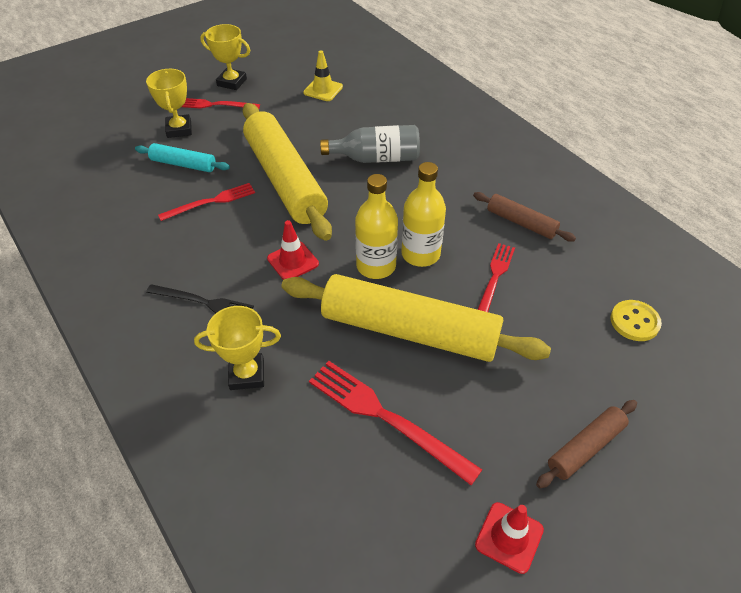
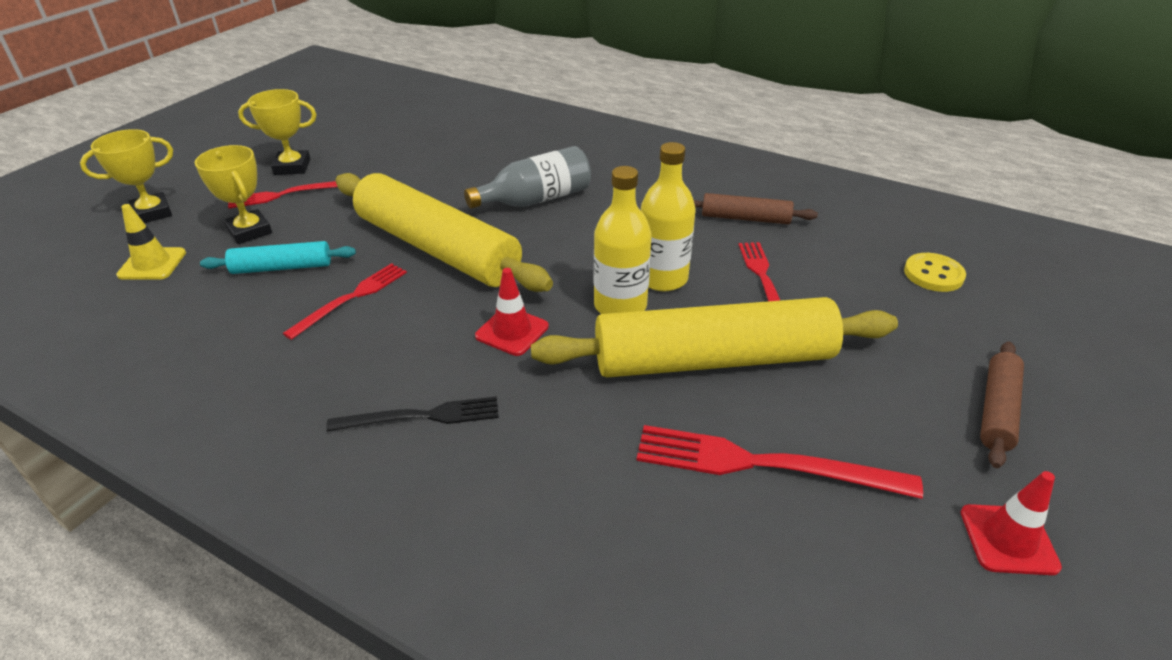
camera: 25 degrees left, 10 degrees down
yellow trophy [194,306,281,390] -> yellow trophy moved to [80,129,173,223]
yellow traffic cone [303,50,343,101] -> yellow traffic cone moved to [116,204,186,280]

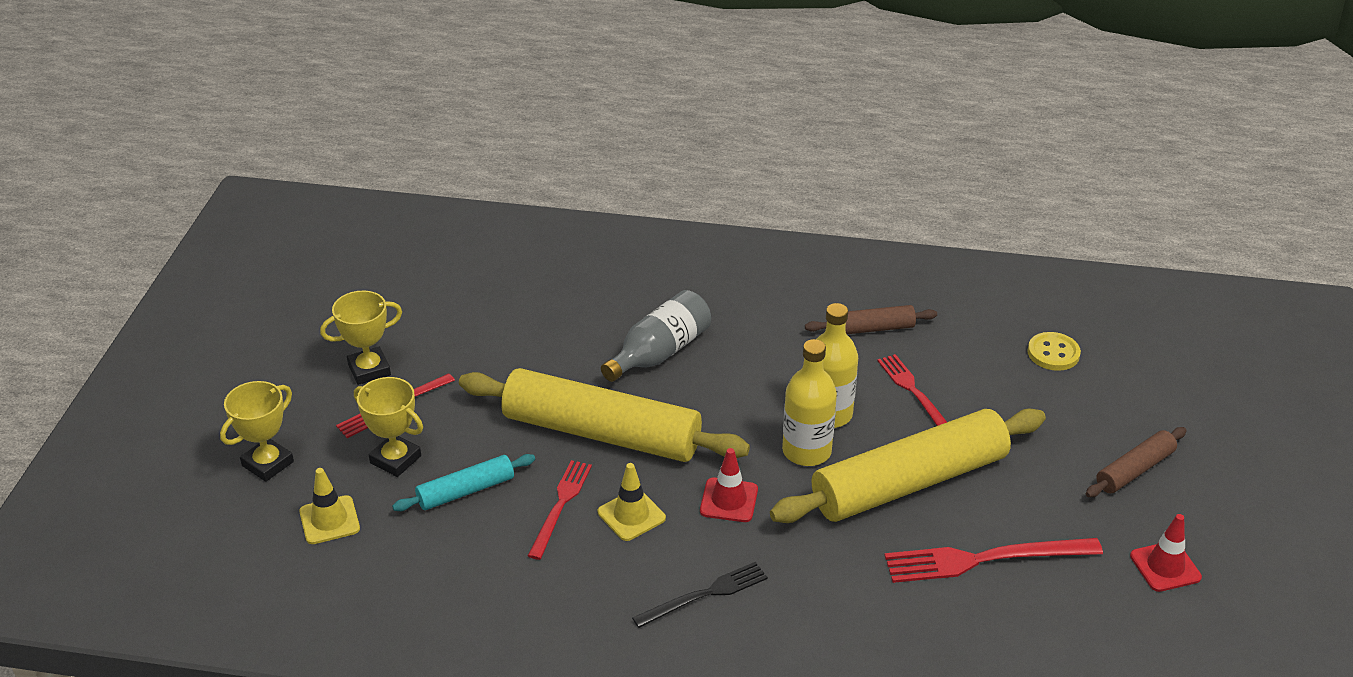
camera: 20 degrees left, 0 degrees up
brown rolling pin [980,342,1024,468] -> brown rolling pin turned 45 degrees clockwise [1086,427,1187,497]
none -> yellow traffic cone [598,463,666,541]

